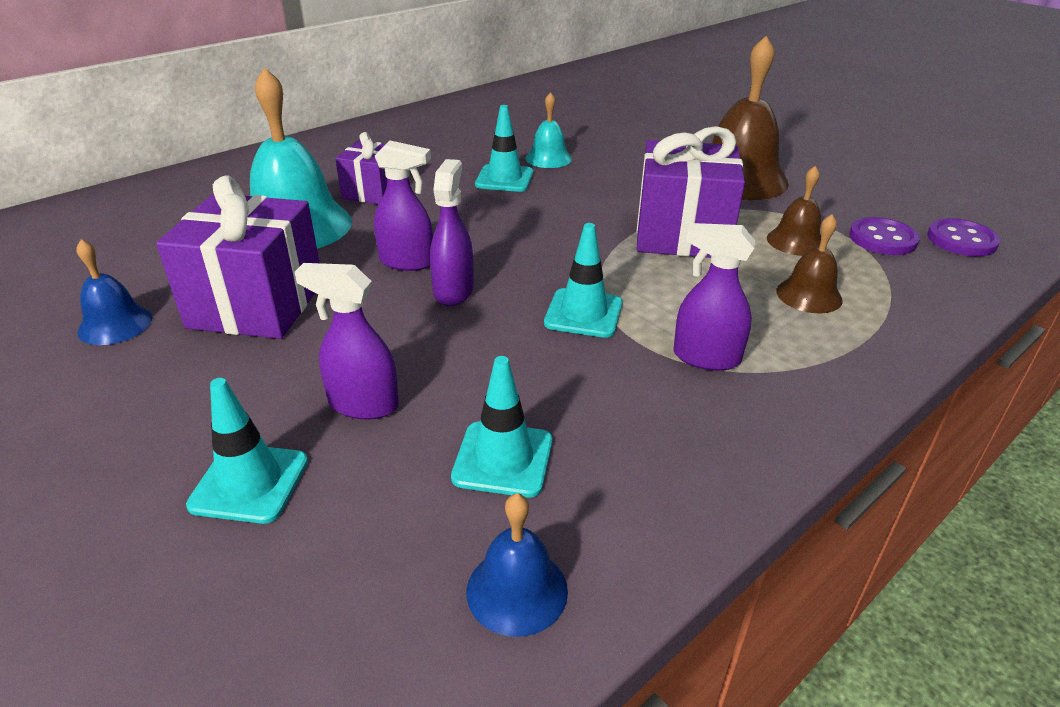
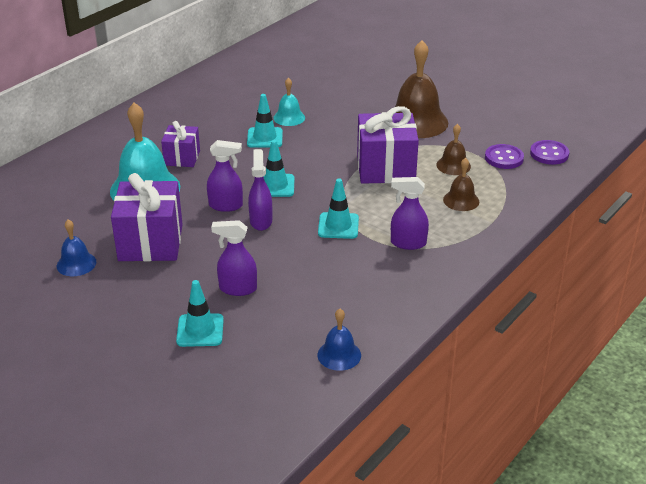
camera: 10 degrees left, 0 degrees up
turquoise traffic cone [451,356,553,497] -> turquoise traffic cone moved to [263,140,295,197]

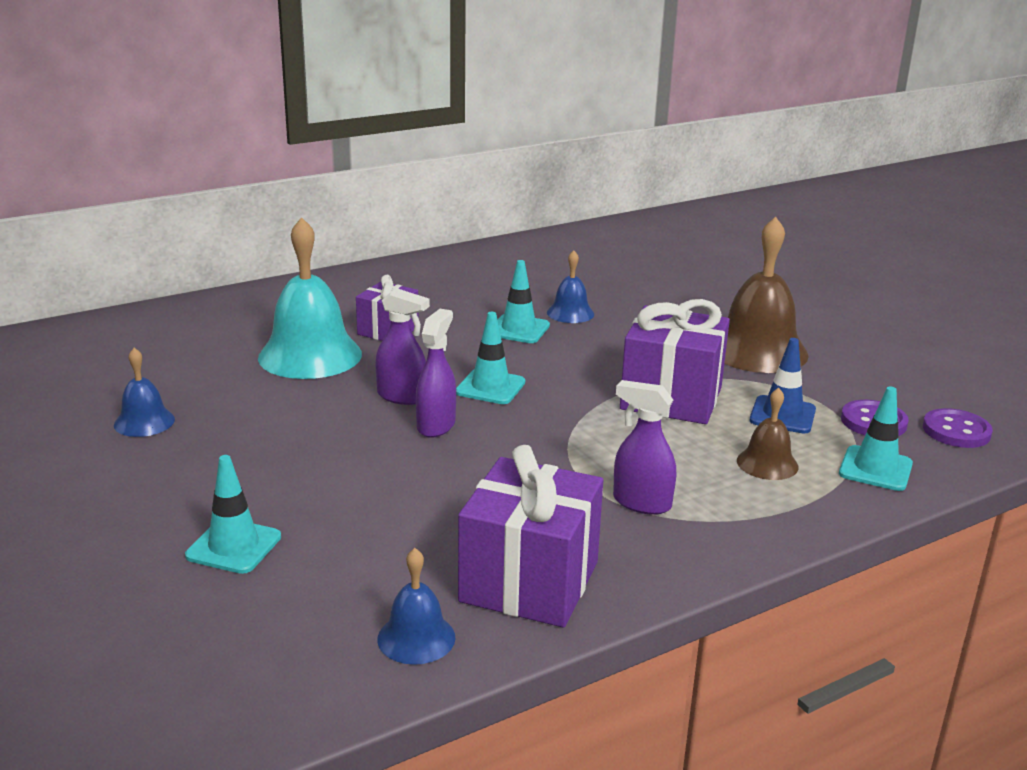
camera: 20 degrees right, 10 degrees down
purple gift [111,173,183,261] -> purple gift moved to [458,445,603,628]
purple spray bottle [211,220,257,296] -> none
turquoise bell [273,78,305,126] -> blue bell [547,250,594,323]
turquoise traffic cone [318,179,359,239] -> turquoise traffic cone moved to [839,387,913,491]
brown bell [436,124,471,175] -> blue traffic cone [750,338,816,434]

